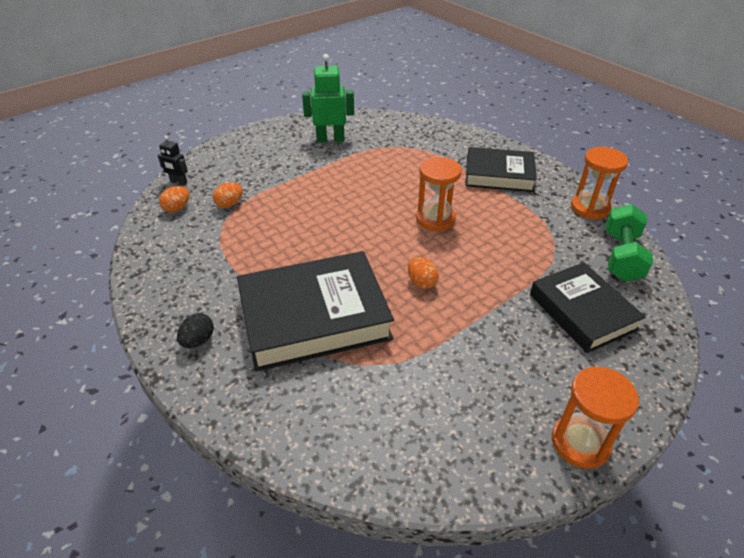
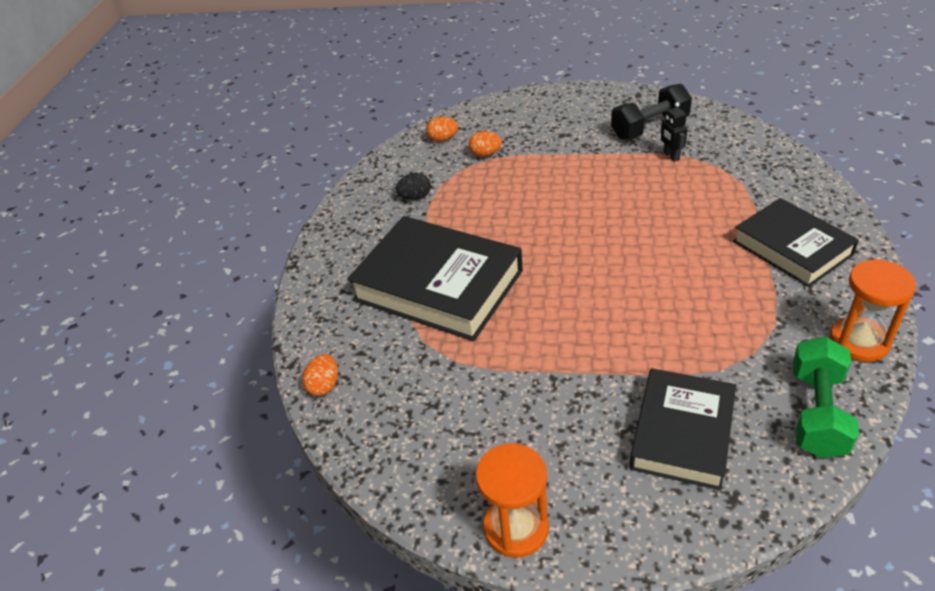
camera: 50 degrees right, 0 degrees up
black robot [157,136,188,186] -> black robot moved to [661,102,688,162]
black egg [177,313,214,348] -> black egg moved to [396,173,431,200]
green robot [302,54,354,143] -> black dumbbell [611,84,692,140]
orange egg [408,257,439,289] -> orange egg moved to [302,354,338,396]
orange hourglass [416,157,462,231] -> none
green dumbbell [606,204,653,282] -> green dumbbell turned 45 degrees counterclockwise [793,337,859,458]

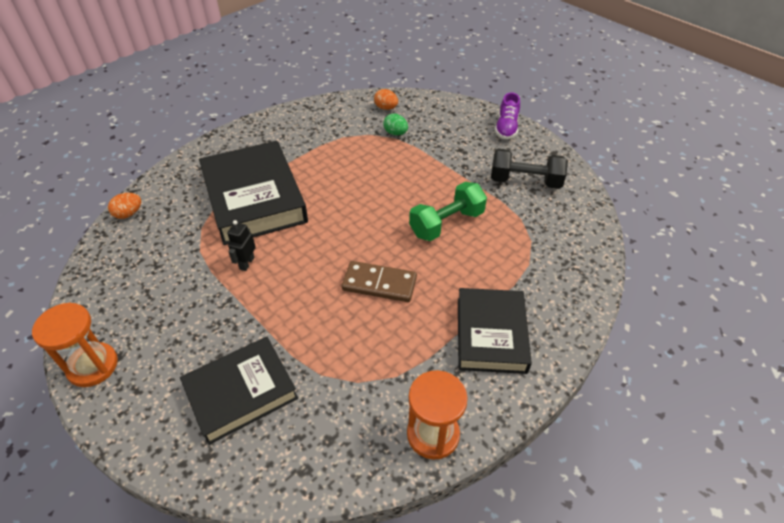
camera: 35 degrees right, 5 degrees up
black egg [396,173,431,200] -> none
orange egg [469,131,502,157] -> green egg [383,114,408,135]
black robot [661,102,688,162] -> black robot moved to [227,220,256,271]
green dumbbell [793,337,859,458] -> green dumbbell moved to [409,182,487,241]
none -> brown domino [342,261,417,302]
none -> purple shoe [495,92,520,139]

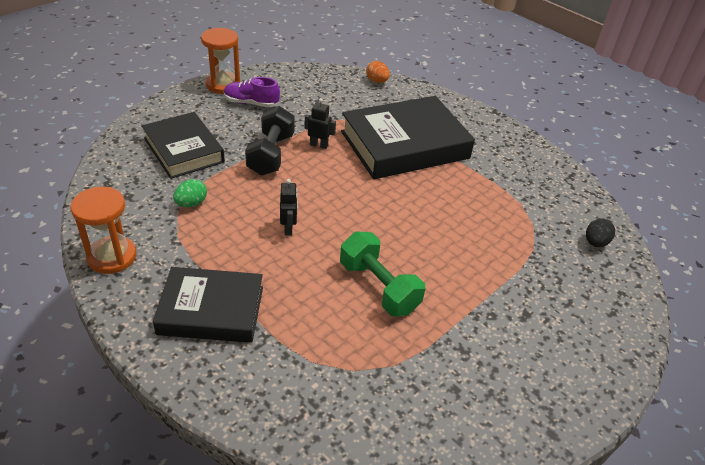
camera: 85 degrees right, 5 degrees down
brown domino [342,261,417,302] -> black robot [280,179,298,235]
orange egg [374,89,398,110] -> black egg [586,218,615,247]
green egg [383,114,408,135] -> green egg moved to [173,179,207,207]
black dumbbell [491,149,568,189] -> black dumbbell moved to [245,106,295,176]
purple shoe [495,92,520,139] -> purple shoe moved to [224,77,280,107]

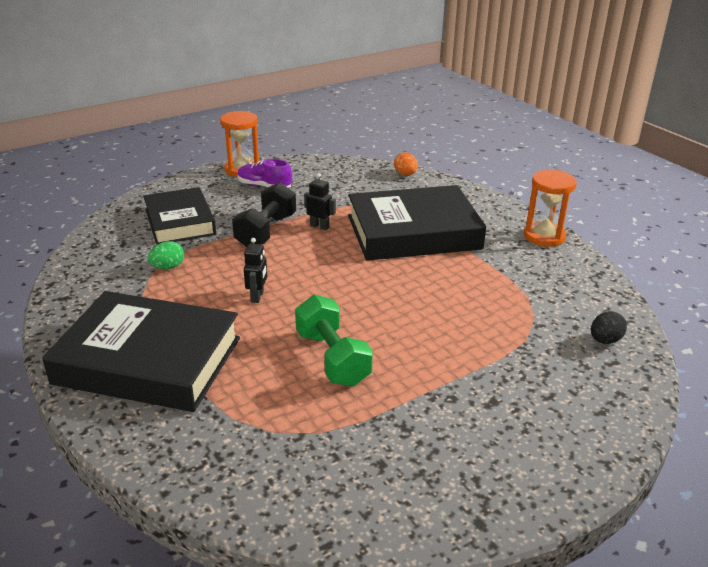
camera: 15 degrees right, 10 degrees down
orange hourglass [70,187,136,274] -> orange hourglass moved to [524,170,577,247]
black book [153,267,263,343] -> black book [42,291,240,412], size x1.53

